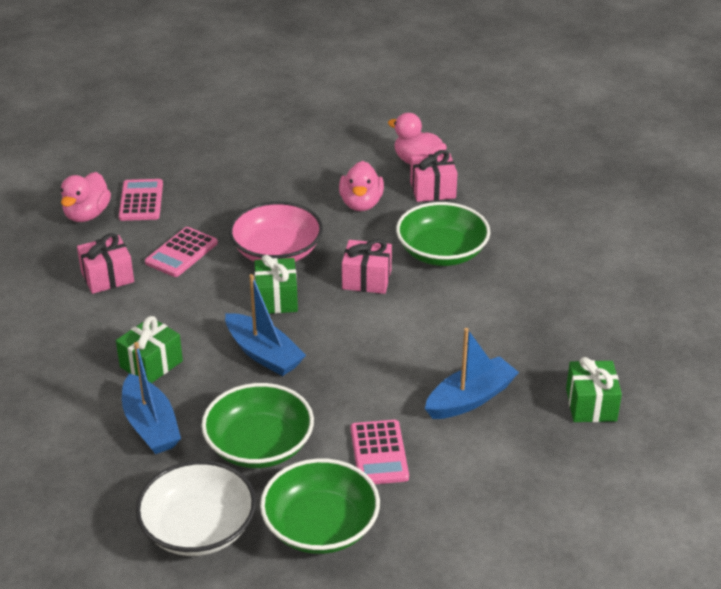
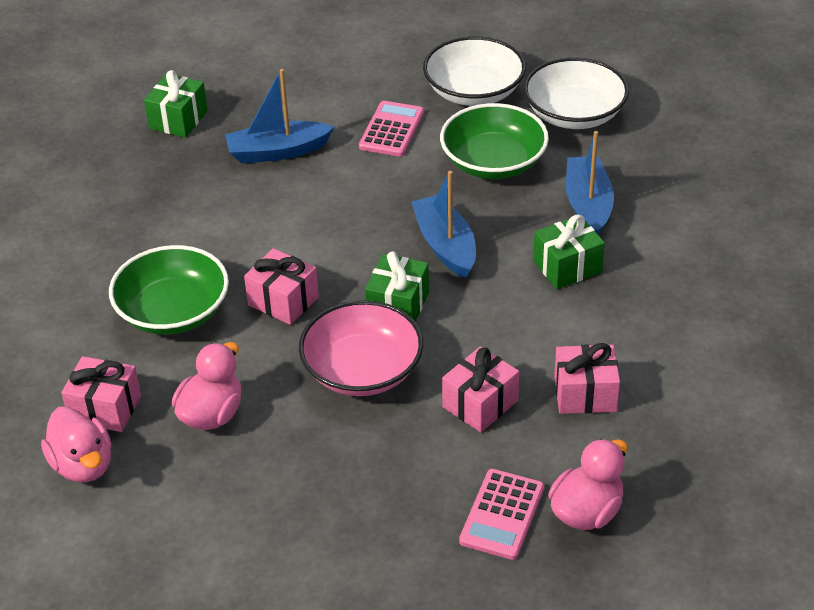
camera: 155 degrees left, 5 degrees up
pink calculator [145,227,218,277] -> pink gift [442,346,519,432]
green bowl [260,458,380,554] -> white bowl [423,36,526,106]

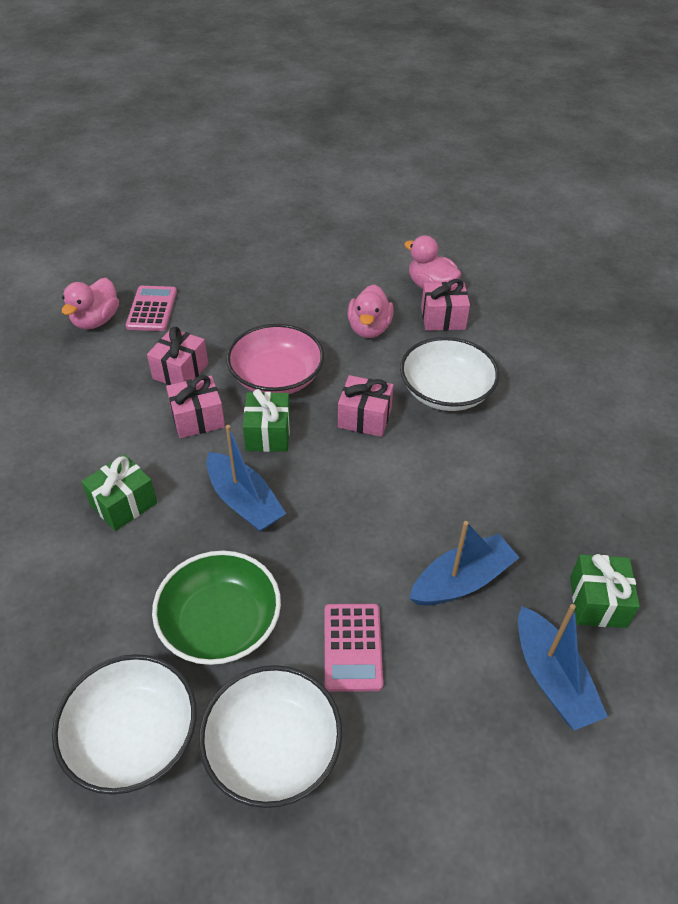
camera: 160 degrees right, 5 degrees up
green bowl [109,245,229,335] -> white bowl [400,337,500,411]
pink gift [554,343,620,414] -> pink gift moved to [166,375,225,438]
blue boat [566,131,614,235] -> blue boat moved to [518,604,608,730]

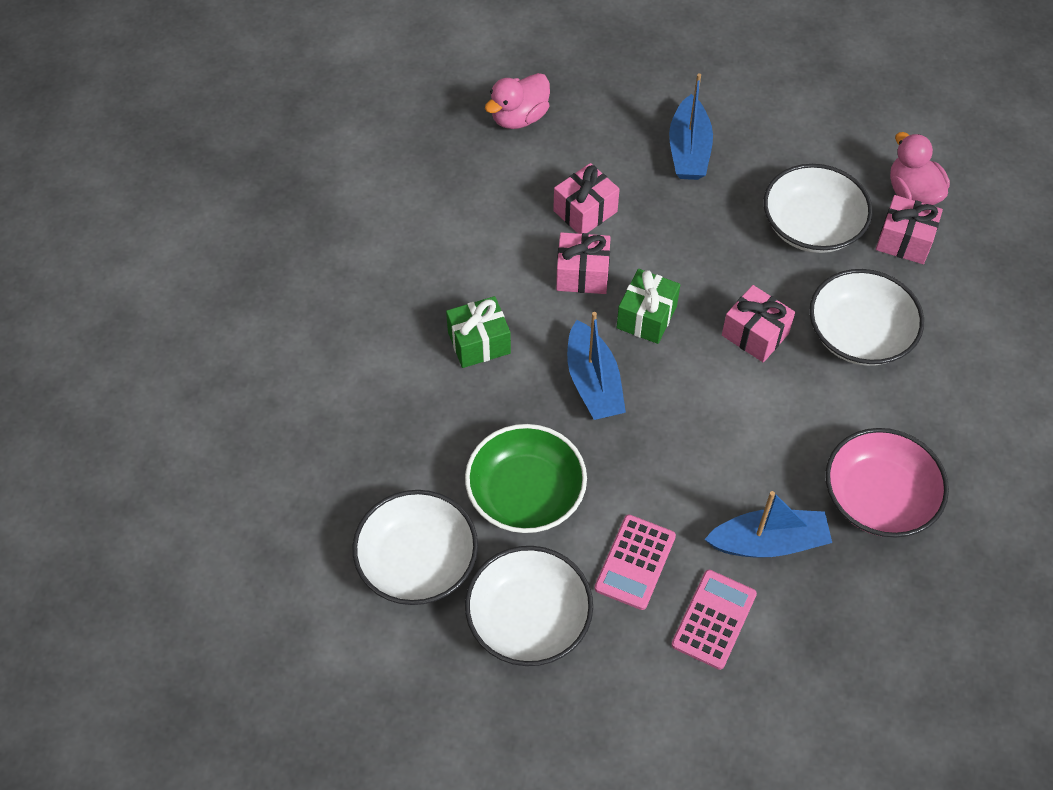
camera: 25 degrees right, 10 degrees up
pink calculator [126,286,177,331] -> pink calculator moved to [671,570,757,670]
pink bowl [226,324,324,394] -> pink bowl moved to [825,428,949,538]
pink duck [347,284,394,338] -> white bowl [764,164,872,253]
blue boat [518,604,608,730] -> blue boat moved to [669,73,713,180]
green gift [570,554,640,628] -> none

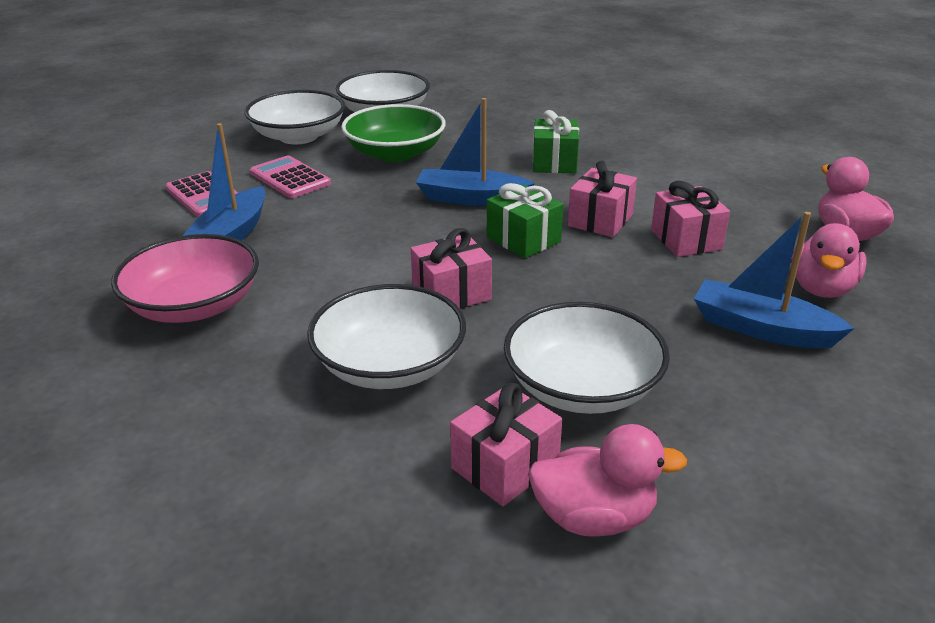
camera: 115 degrees right, 25 degrees down
none -> pink duck [792,223,867,298]

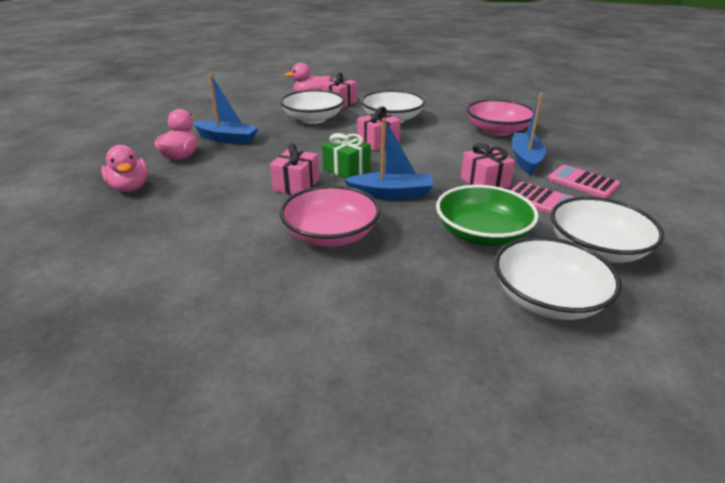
camera: 170 degrees right, 0 degrees up
green gift [533,110,579,174] -> pink bowl [280,185,380,247]
pink gift [651,181,730,257] -> pink gift moved to [461,143,515,188]

